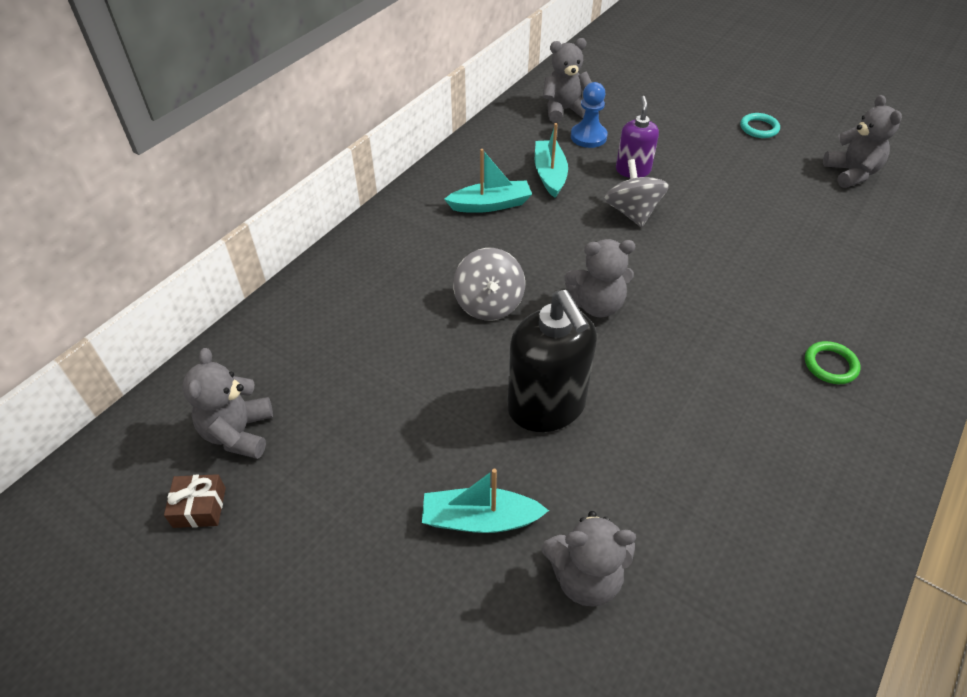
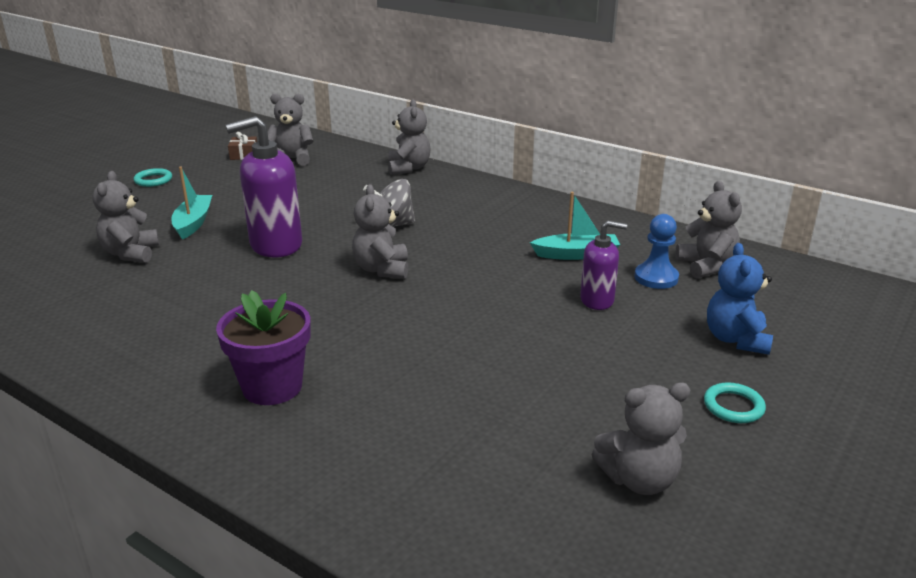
camera: 90 degrees right, 20 degrees down
turquoise boat [444,149,532,213] -> none
black soap dispenser [507,290,597,432] -> purple soap dispenser [225,116,302,257]
grey spinning top [604,159,669,227] -> none
green ring [805,341,860,384] -> purple flower pot [216,290,311,405]
none -> turquoise ring [134,168,172,187]
none -> grey teddy bear [388,100,431,175]
none -> blue teddy bear [707,243,773,355]

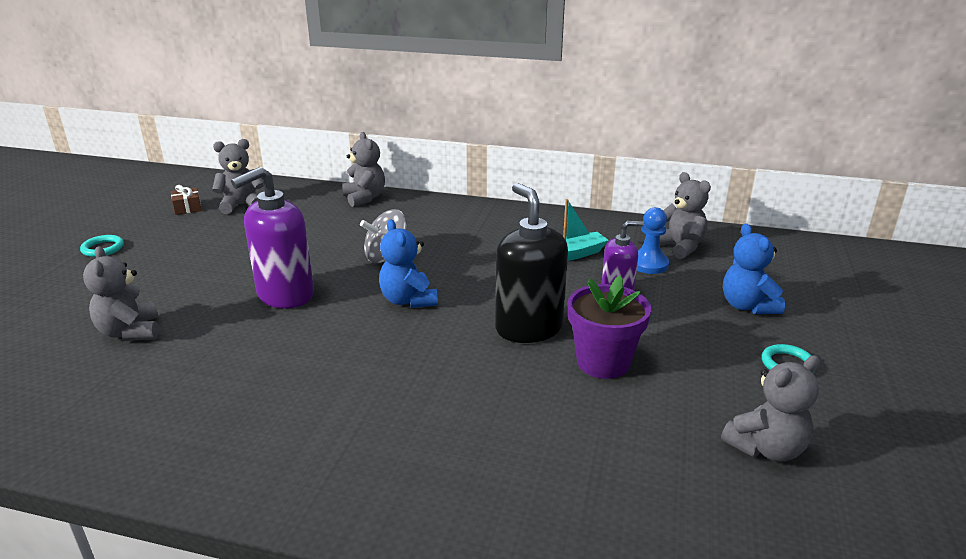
camera: 20 degrees left, 0 degrees up
turquoise boat [171,166,212,239] -> none
purple flower pot [216,290,311,405] -> purple flower pot moved to [568,276,651,379]
grey teddy bear [352,184,408,279] -> blue teddy bear [379,220,438,308]
none -> black soap dispenser [495,183,568,343]

